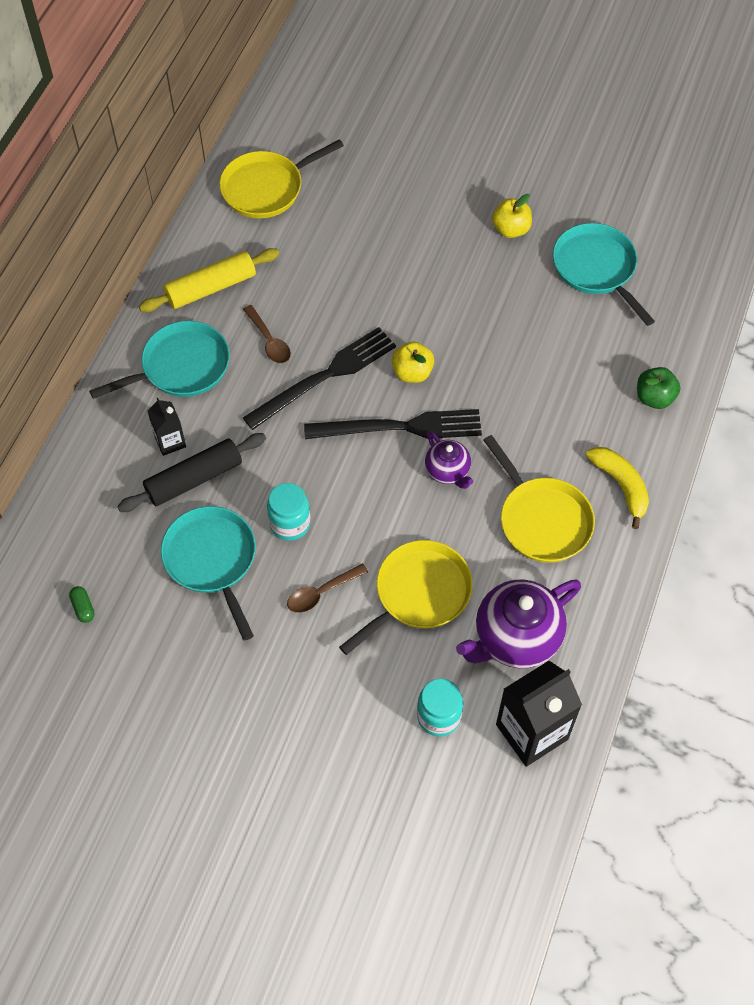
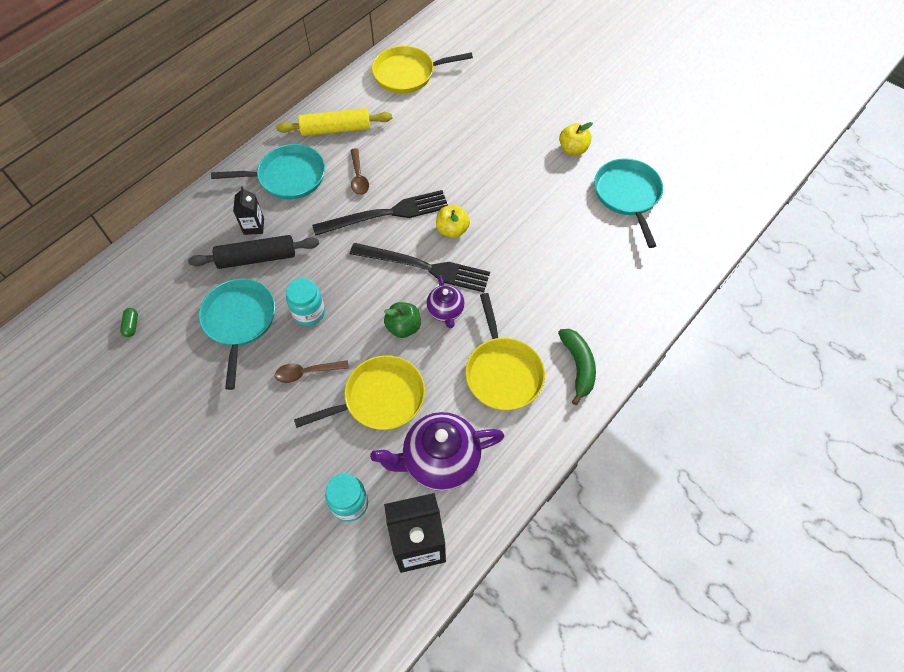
camera: 20 degrees right, 0 degrees up
yellow banana [586,447,649,529] -> green banana [558,329,596,405]
green apple [637,367,681,409] -> green apple moved to [384,302,421,338]

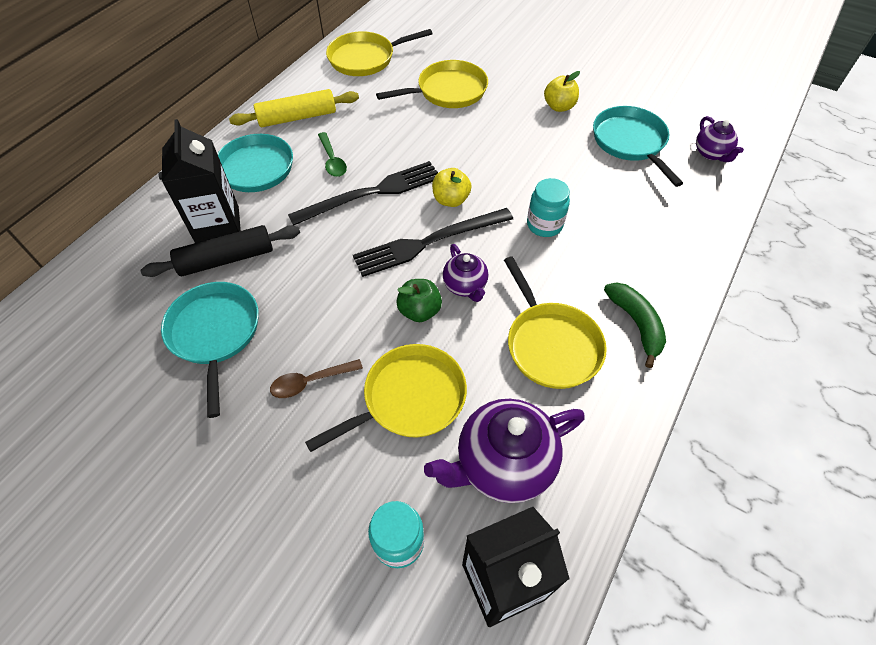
camera: 10 degrees left, 5 degrees down
green capsule [120,308,138,337] -> none
black carton [233,187,264,235] -> black carton [162,119,241,243], size x1.89
turquoise jar [286,278,325,326] -> turquoise jar moved to [527,178,570,237]
black fork [350,243,490,292] -> black fork turned 150 degrees clockwise [353,208,513,277]
brown spoon [351,148,369,195] -> green spoon [318,132,347,177]
none -> yellow pan [376,60,488,108]
none -> purple teapot [696,116,744,162]

